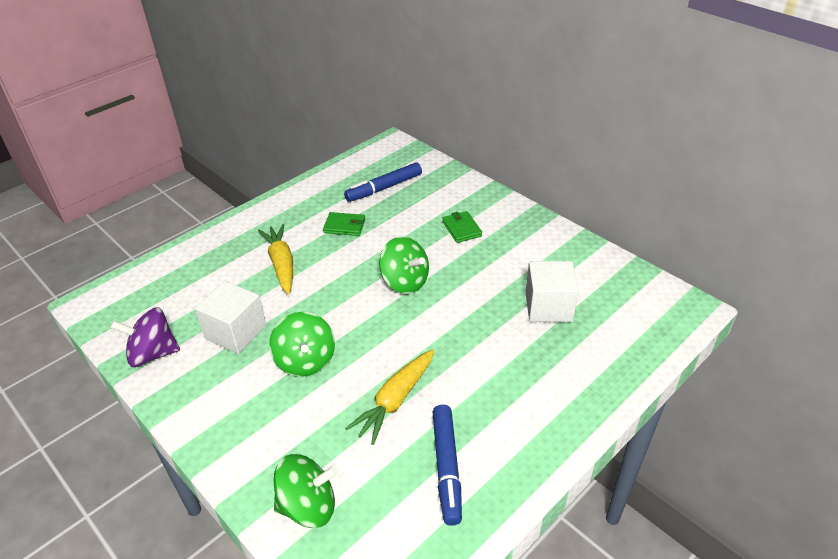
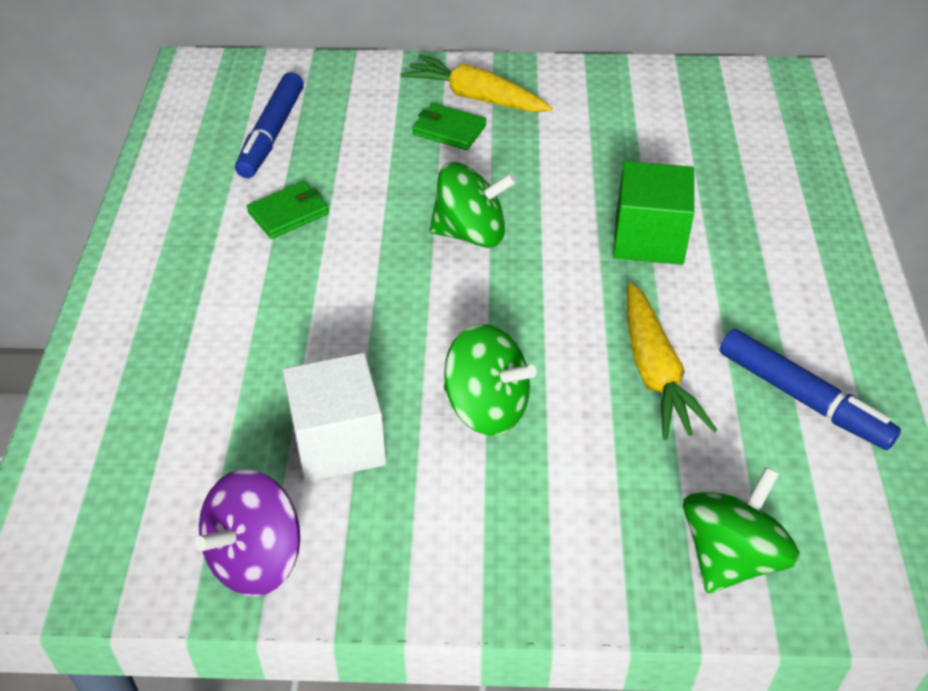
camera: 45 degrees left, 5 degrees up
yellow carrot [258,224,293,295] -> yellow carrot moved to [400,54,552,112]
white cube [525,261,579,322] -> none
none -> green cube [613,161,694,265]

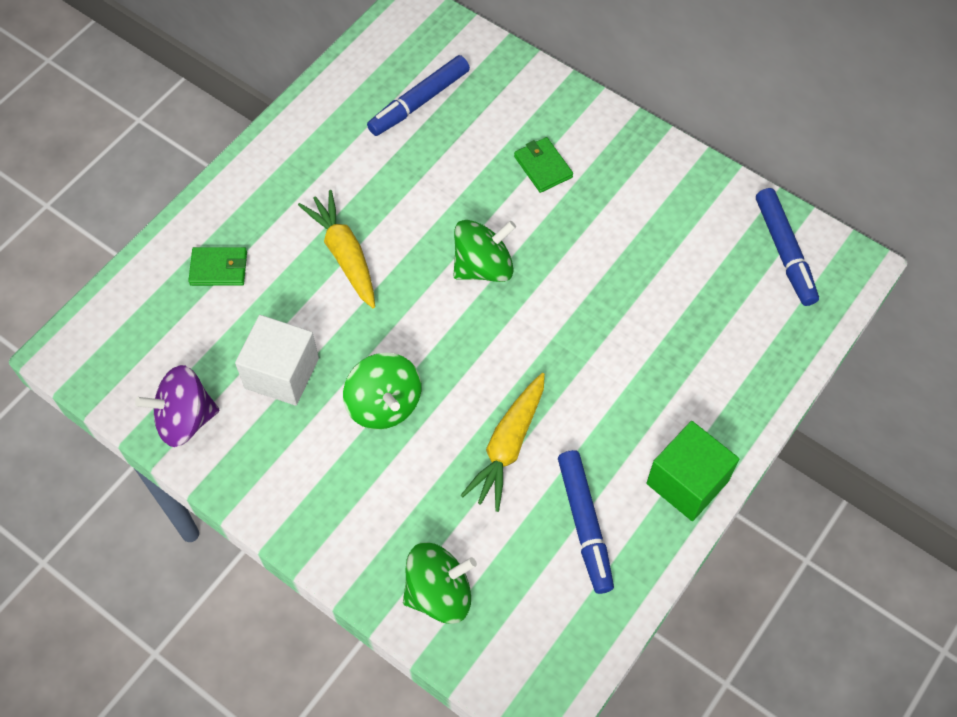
camera: 35 degrees right, 15 degrees up
green wallet [247,181,329,239] -> green wallet moved to [188,247,247,286]
yellow carrot [400,54,552,112] -> yellow carrot moved to [298,190,375,308]
green spinning top [429,162,517,248] -> green spinning top turned 60 degrees counterclockwise [453,220,516,282]
green cube [613,161,694,265] -> green cube moved to [646,421,739,521]
none -> blue marker [756,188,819,306]

